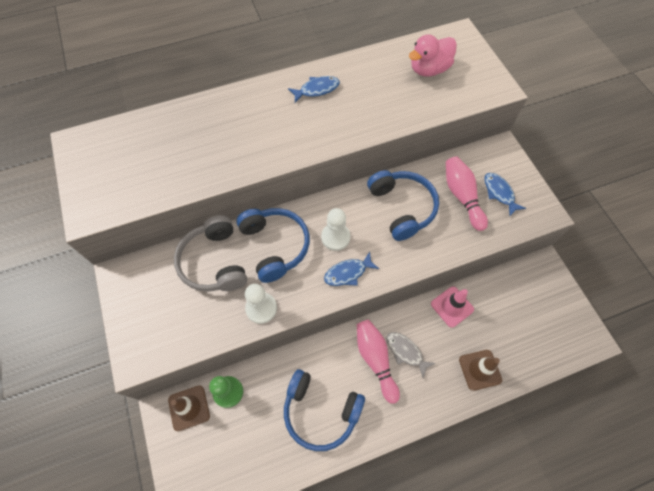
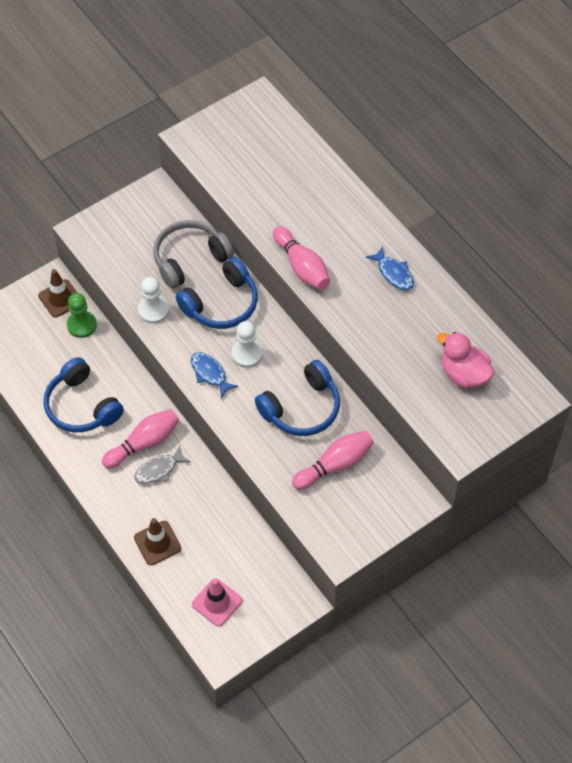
camera: 75 degrees right, 5 degrees down
blue headphones [284,369,365,451] -> blue headphones turned 45 degrees counterclockwise [43,357,124,432]
grey fish [386,332,436,378] -> grey fish turned 150 degrees counterclockwise [134,446,190,484]
pink traffic cone [431,286,474,328] -> pink traffic cone moved to [192,579,242,626]
blue fish [484,173,526,216] -> none
none -> pink bowling pin [273,226,330,290]

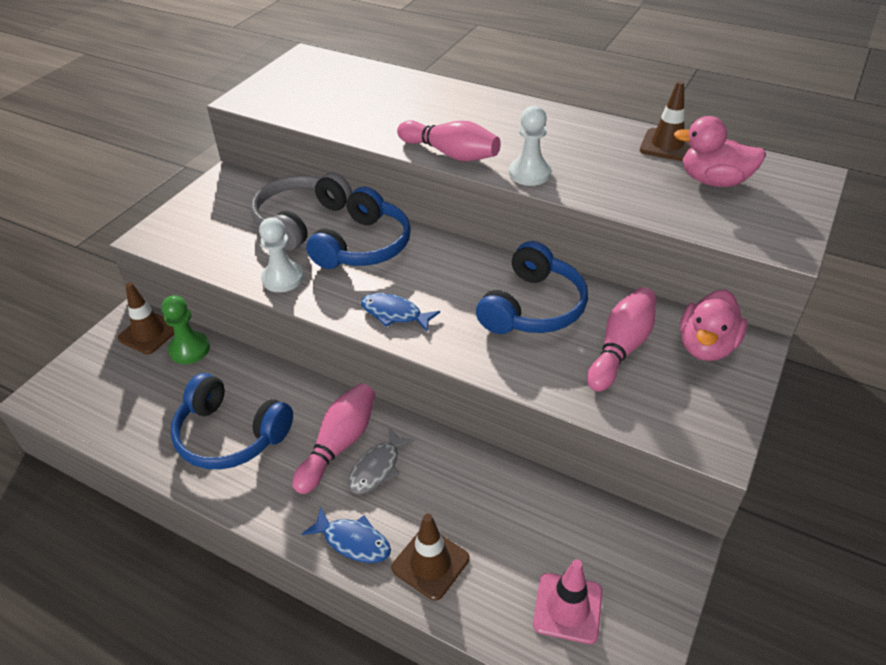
camera: 25 degrees left, 15 degrees down
white pawn [232,321,263,368] -> white pawn moved to [509,106,551,186]
blue fish [366,246,414,290] -> blue fish moved to [302,507,391,563]
none -> brown traffic cone [640,81,692,161]
none -> pink duck [680,290,747,361]

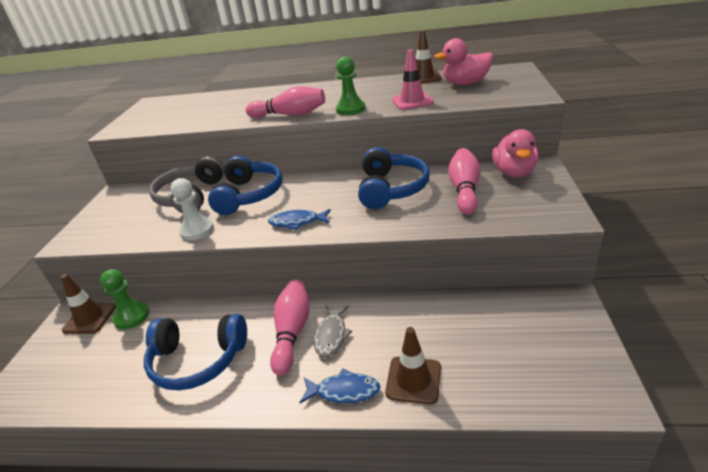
camera: 20 degrees left, 10 degrees down
white pawn [509,106,551,186] -> green pawn [336,56,366,115]
pink traffic cone [533,559,602,644] -> pink traffic cone moved to [392,49,434,110]

